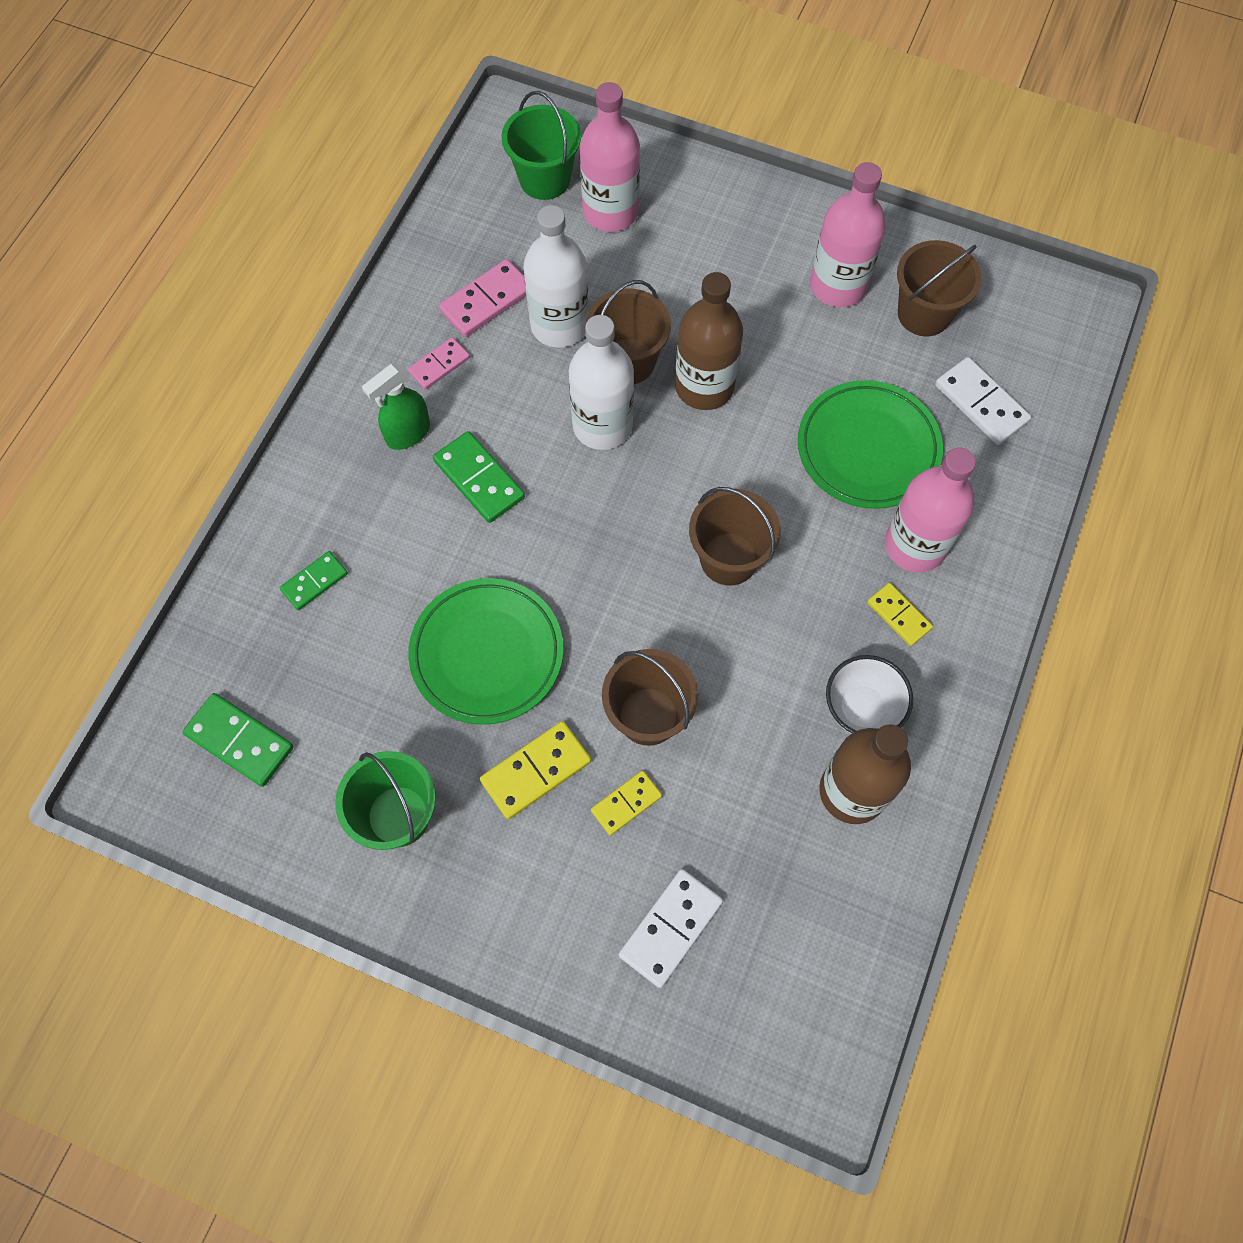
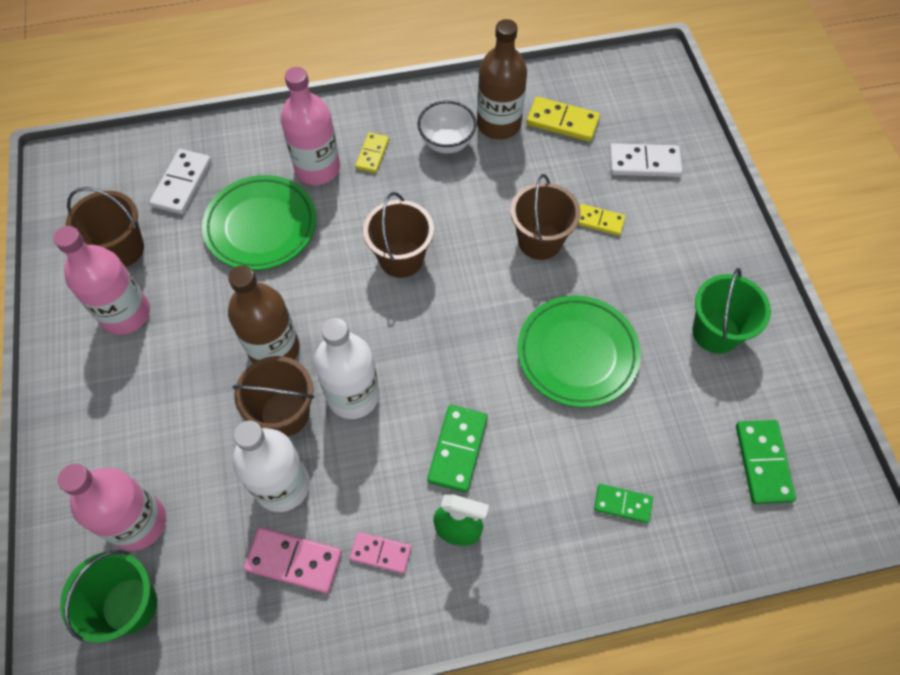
camera: 125 degrees left, 5 degrees down
yellow domino [480,721,591,819] -> yellow domino moved to [526,97,600,142]

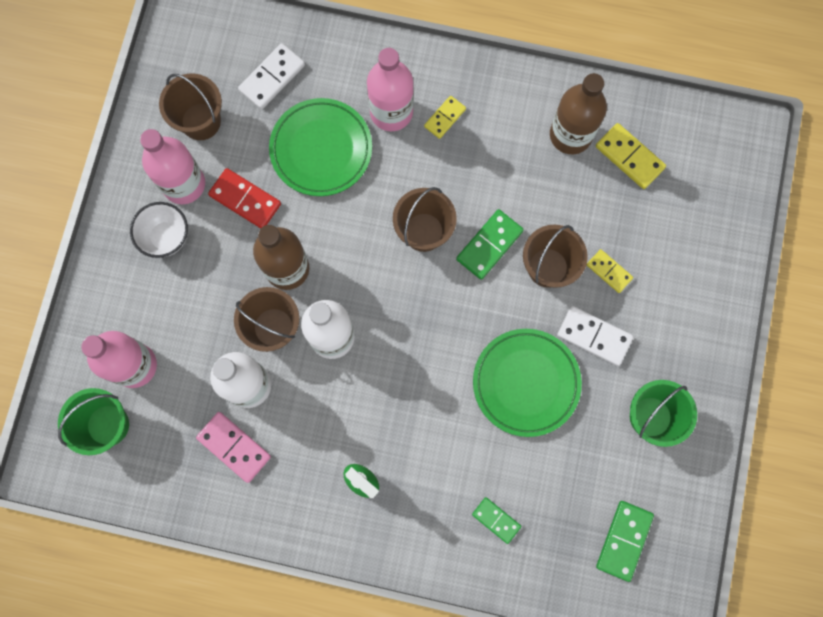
camera: 25 degrees right, 15 degrees up
pink domino [350,532,411,574] -> none
white bowl [417,101,477,154] -> white bowl moved to [130,202,188,258]
green domino [427,405,488,493] -> green domino moved to [456,209,524,280]
white domino [609,143,682,177] -> white domino moved to [557,306,633,366]
none -> red domino [208,168,281,229]

